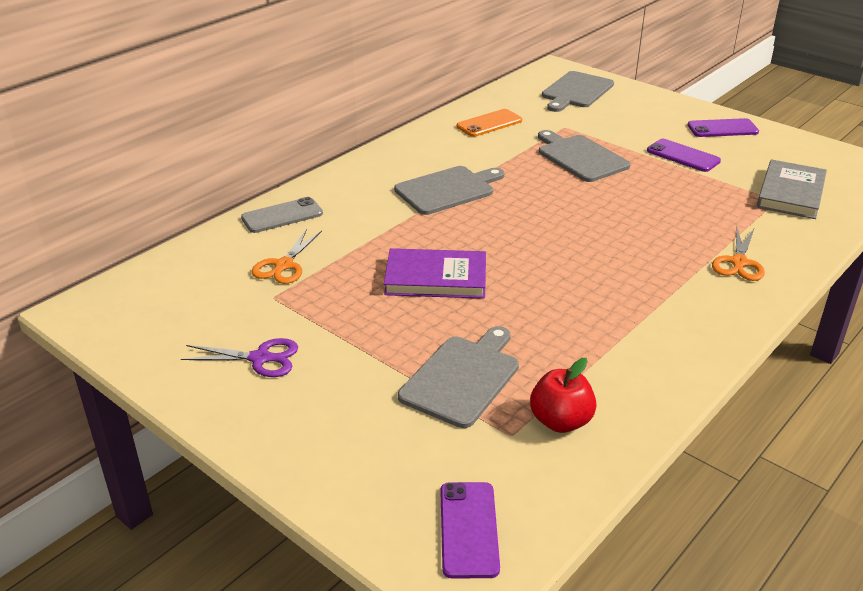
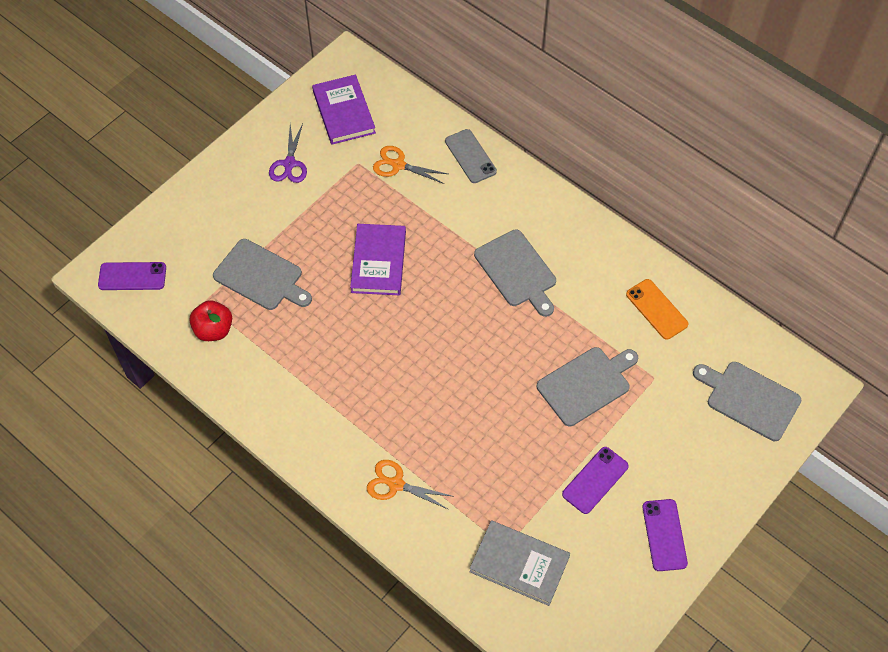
camera: 90 degrees right, 25 degrees up
none -> purple book [312,75,376,145]

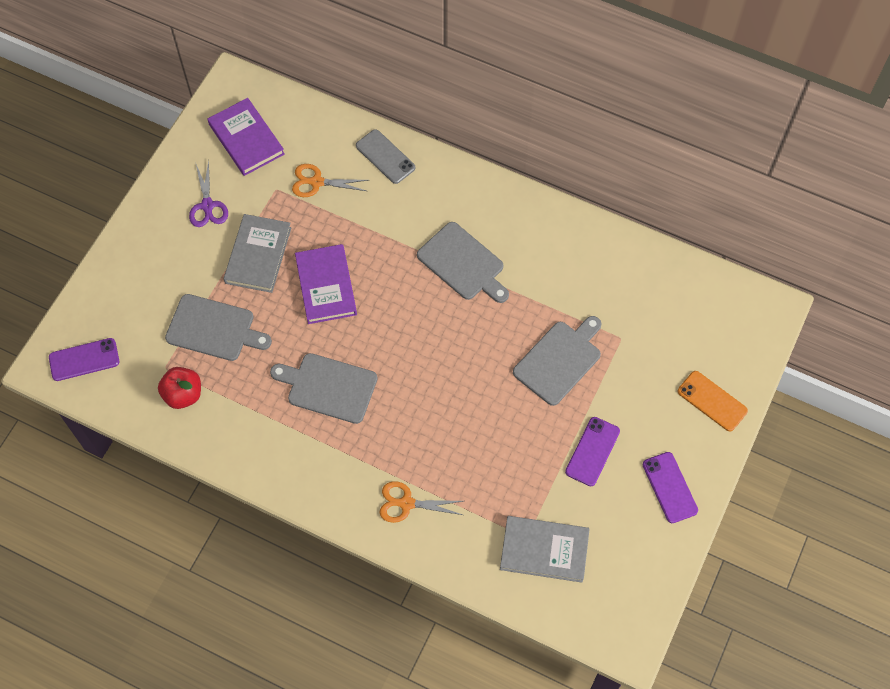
camera: 15 degrees left, 5 degrees up
orange phone [626,279,688,340] -> orange phone moved to [678,371,748,431]
grey cutting board [693,362,801,441] -> grey cutting board moved to [270,353,378,424]
none -> grey book [223,214,291,293]

